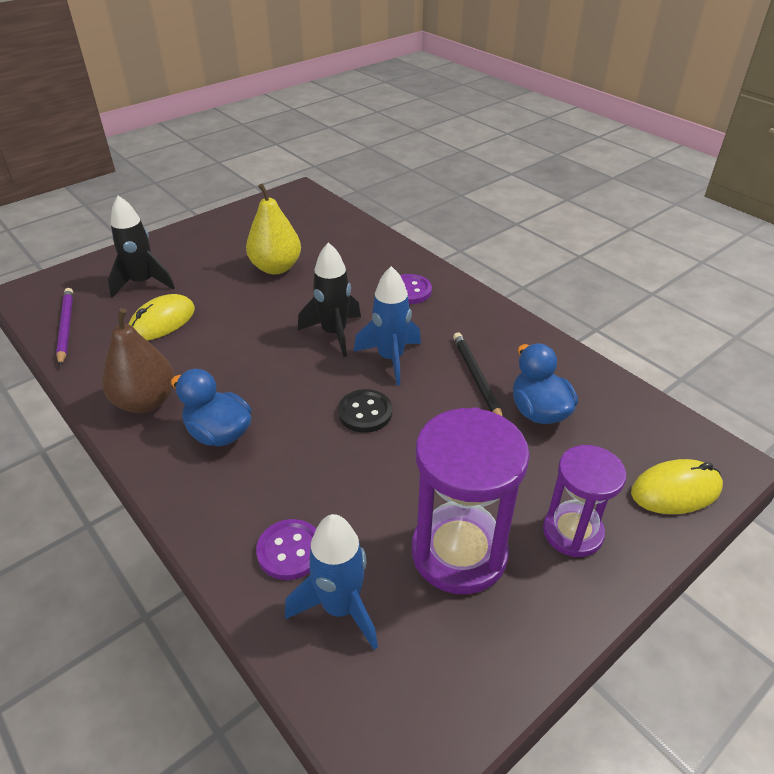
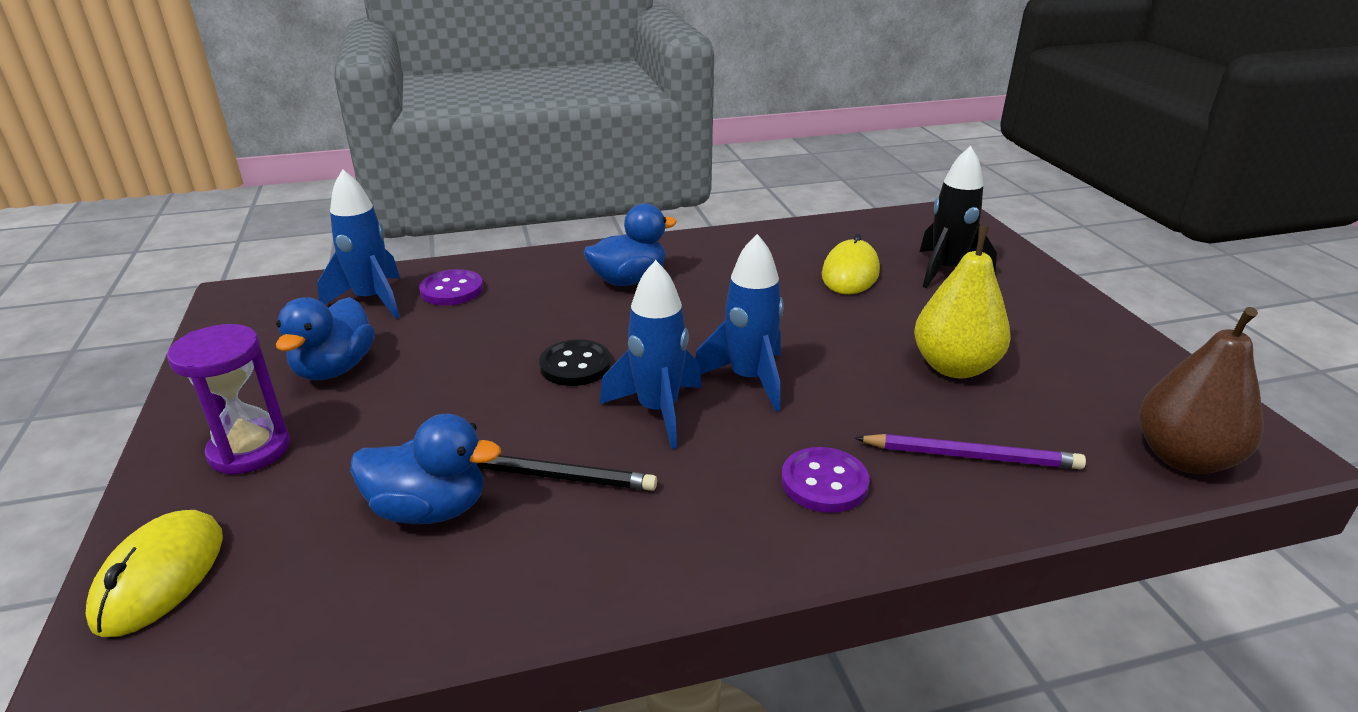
camera: 115 degrees right, 10 degrees down
purple pencil [56,288,73,366] -> purple pencil moved to [855,434,1086,469]
brown pear [102,308,175,413] -> brown pear moved to [1139,307,1264,474]
yellow mouse [129,294,195,340] -> yellow mouse turned 45 degrees clockwise [822,233,880,294]
black rocket [298,242,361,357] -> blue rocket [695,234,784,412]
purple hourglass [412,407,530,594] -> blue duck [276,297,375,380]

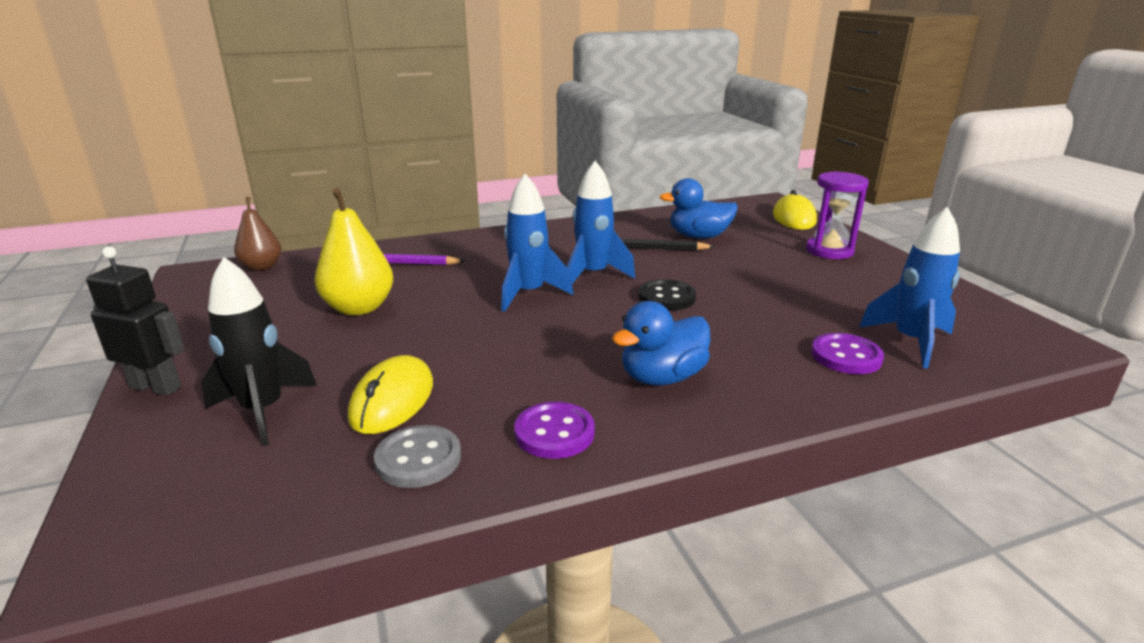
camera: 175 degrees right, 5 degrees down
blue duck [276,297,375,380] -> none
purple button [781,447,870,513] -> purple button moved to [514,402,595,459]
brown pear [1139,307,1264,474] -> brown pear [234,197,282,271], size x0.66
none -> black robot [86,246,185,396]
none -> grey button [374,425,461,488]

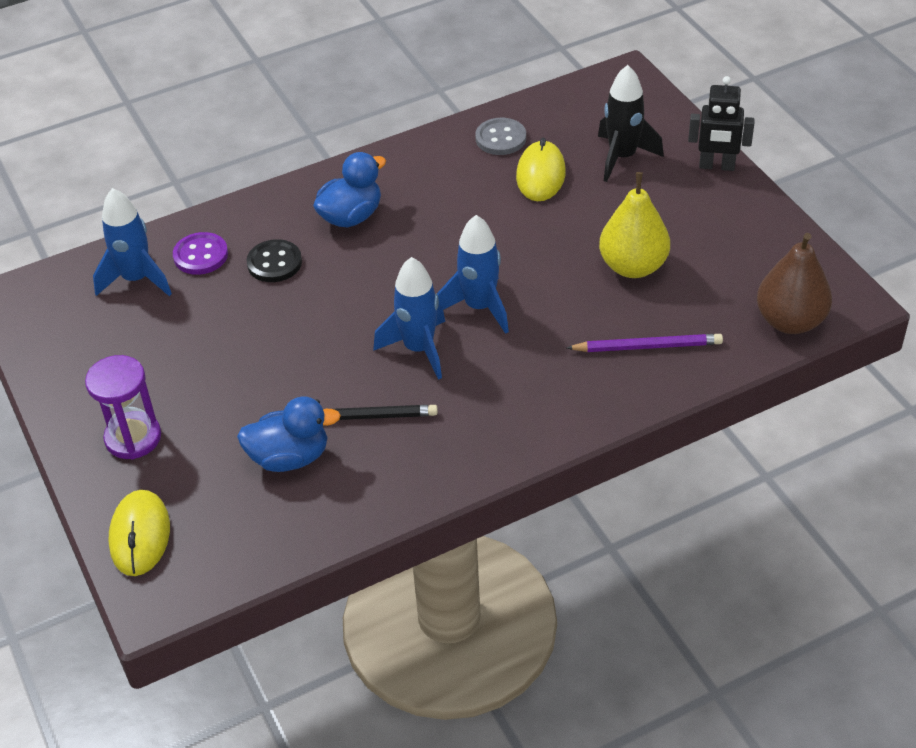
camera: 175 degrees right, 20 degrees up
brown pear [234,197,282,271] -> brown pear [757,233,832,334], size x1.52
purple button [514,402,595,459] -> none
black button [639,279,696,310] -> black button moved to [246,239,302,282]

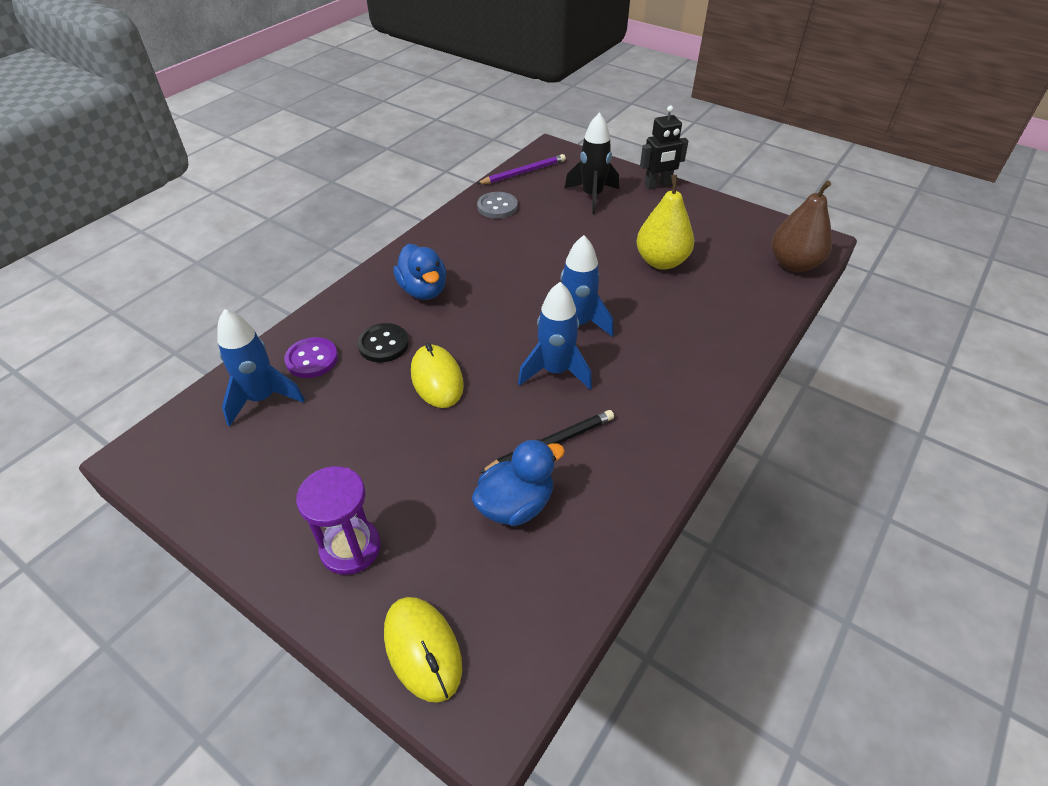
camera: 30 degrees left, 0 degrees up
blue duck [313,152,386,227] -> blue duck turned 135 degrees clockwise [393,244,446,300]
yellow mouse [516,138,566,201] -> yellow mouse moved to [411,343,464,408]
purple pencil [566,334,723,352] -> purple pencil moved to [477,154,566,184]

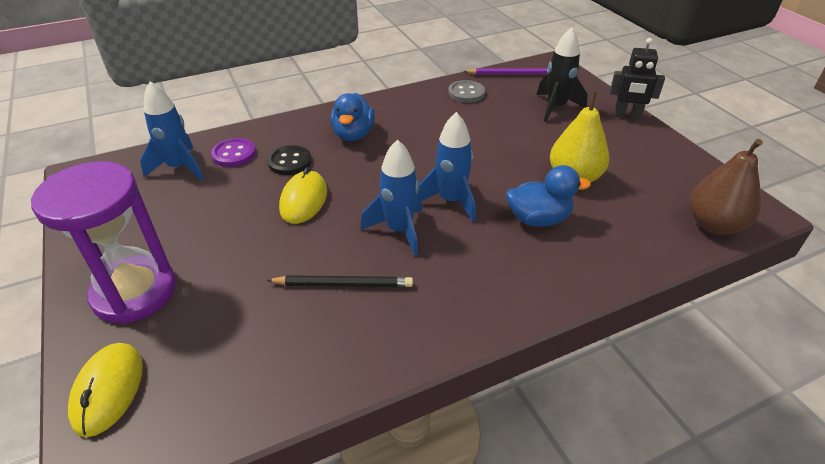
camera: 30 degrees right, 5 degrees down
purple hourglass [296,466,381,575] -> purple hourglass [31,161,176,324], size x1.57
blue duck [472,439,565,526] -> blue duck moved to [506,165,591,227]

